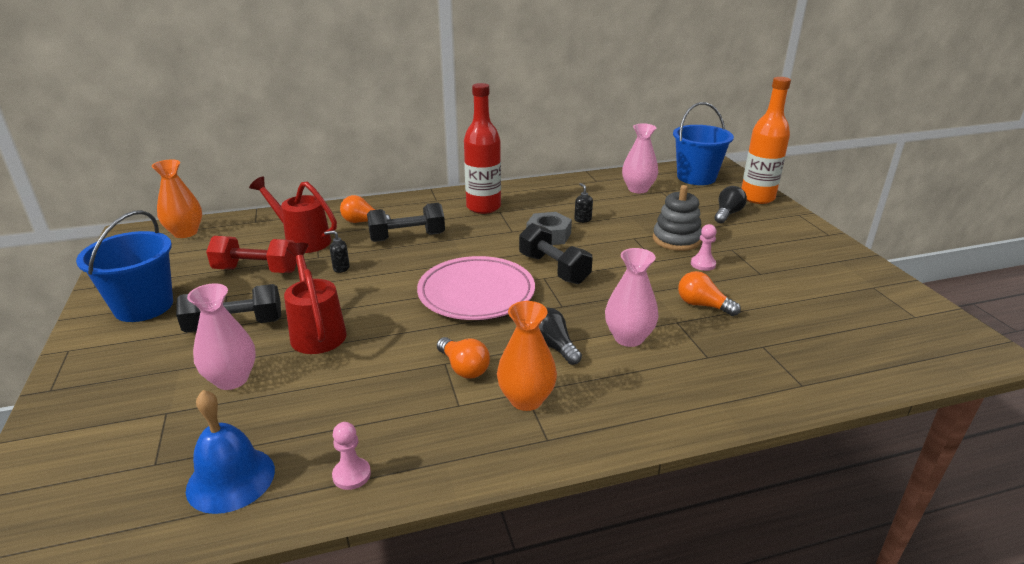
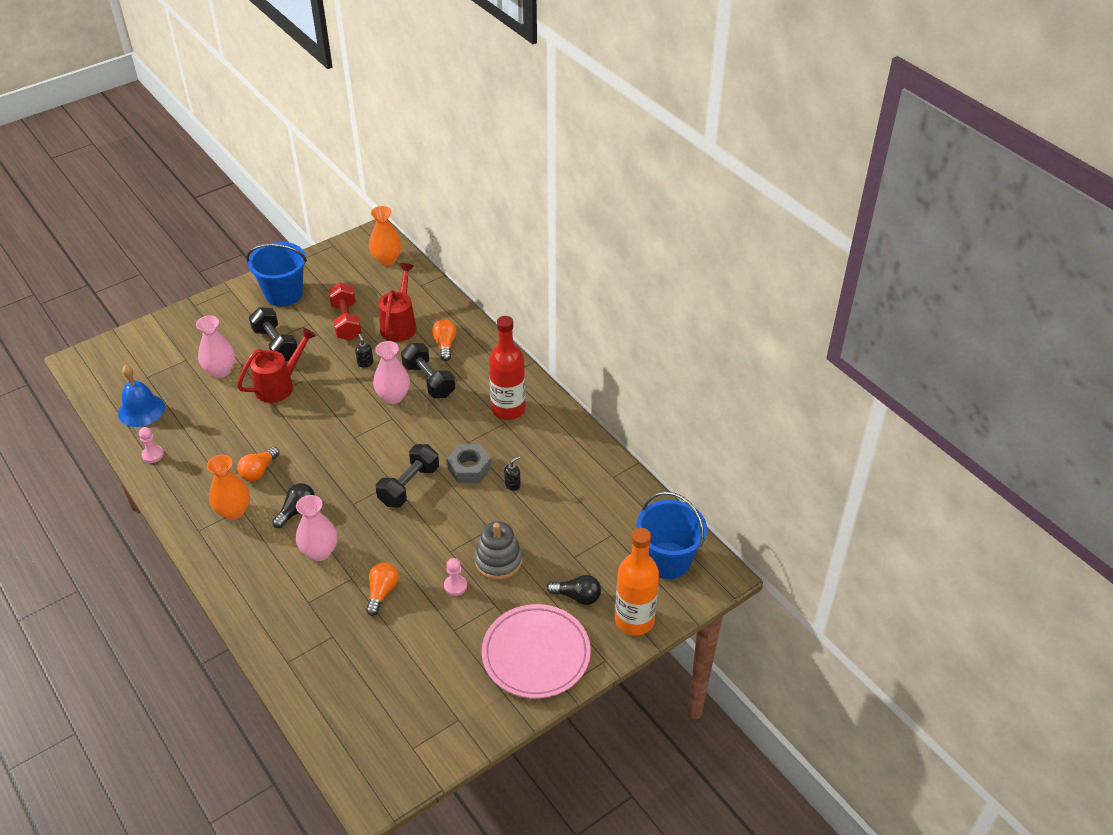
camera: 70 degrees right, 15 degrees up
pink plate [417,256,535,320] -> pink plate moved to [482,604,591,698]
pink vase [622,123,658,193] -> pink vase moved to [373,341,410,404]

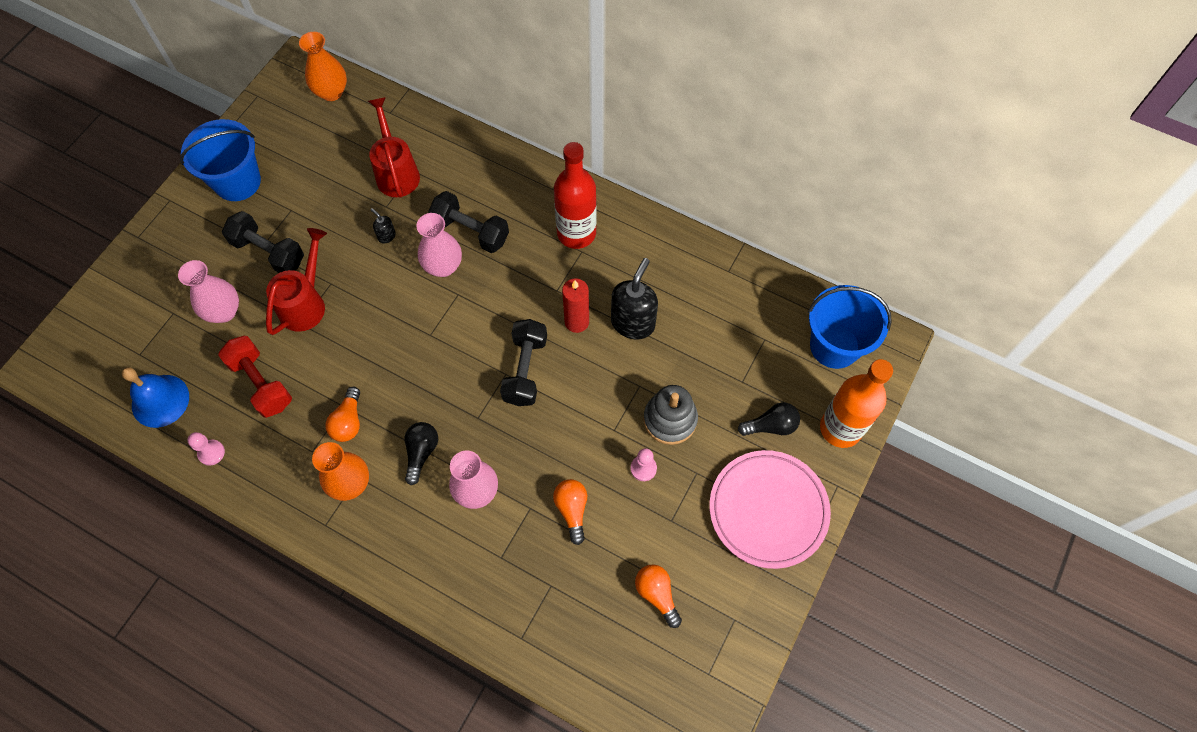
camera: 25 degrees left, 20 degrees up
red dumbbell [328,283,362,341] -> red dumbbell moved to [218,336,292,418]
orange light bulb [432,319,457,361] -> orange light bulb moved to [635,564,682,628]
grey nut [447,444,491,483] -> red candle [562,278,589,333]
black soap dispenser [504,456,521,491] -> black soap dispenser [611,258,658,340], size x2.23

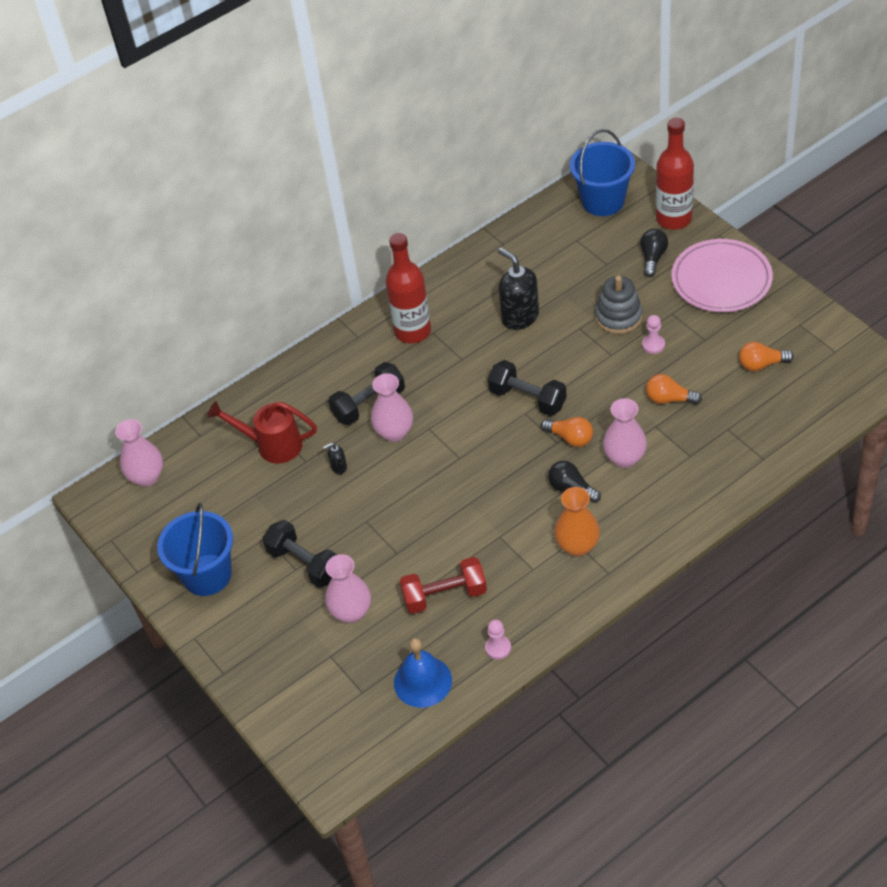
camera: 60 degrees left, 15 degrees down
black dumbbell [222,211,304,273] -> black dumbbell turned 75 degrees clockwise [263,520,337,588]
red watering can [266,228,327,335] -> none
orange vase [299,32,347,101] -> pink vase [115,419,163,487]
orange light bulb [325,387,360,442] -> orange light bulb moved to [541,417,593,447]
red candle [562,278,589,333] -> none
orange bottle [820,359,893,448] -> red bottle [656,118,694,230]

